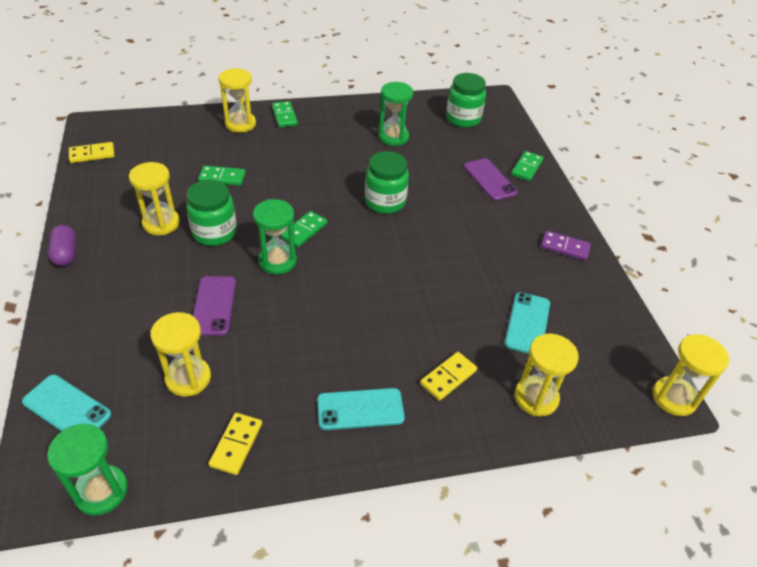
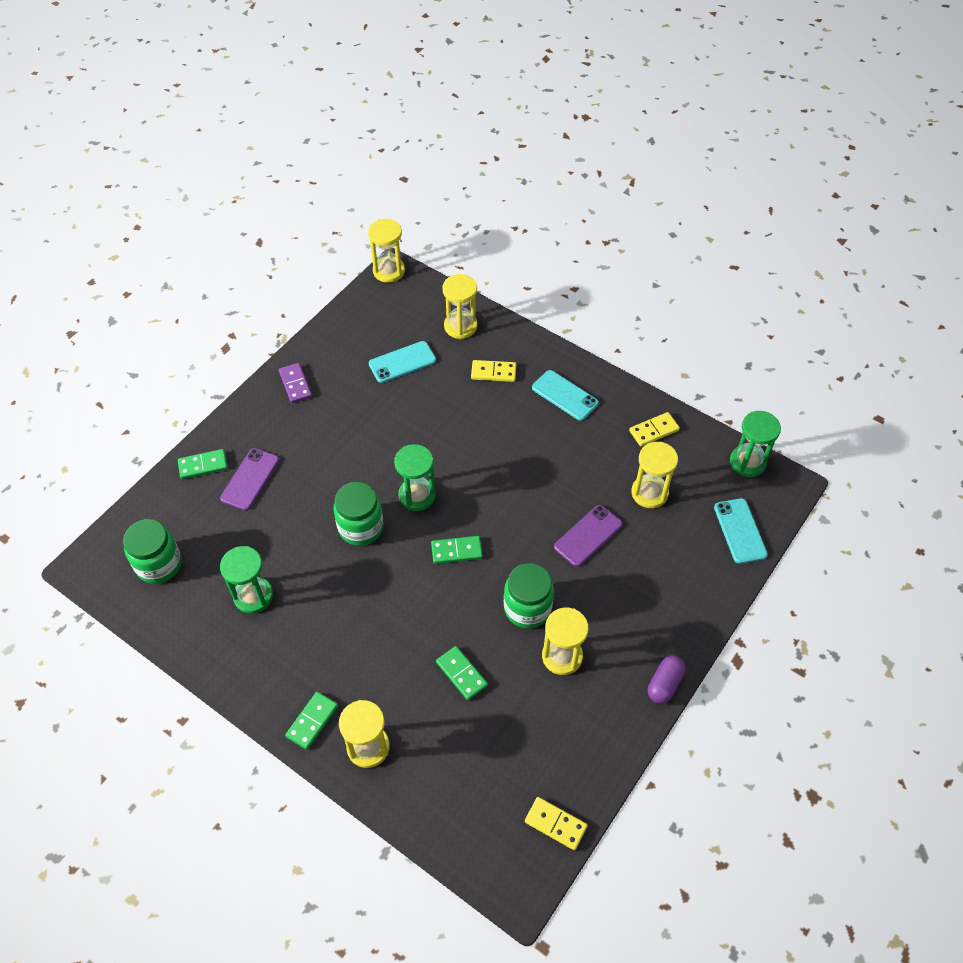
camera: 130 degrees left, 10 degrees up
green hourglass [253,199,297,275] -> green hourglass moved to [394,444,436,511]

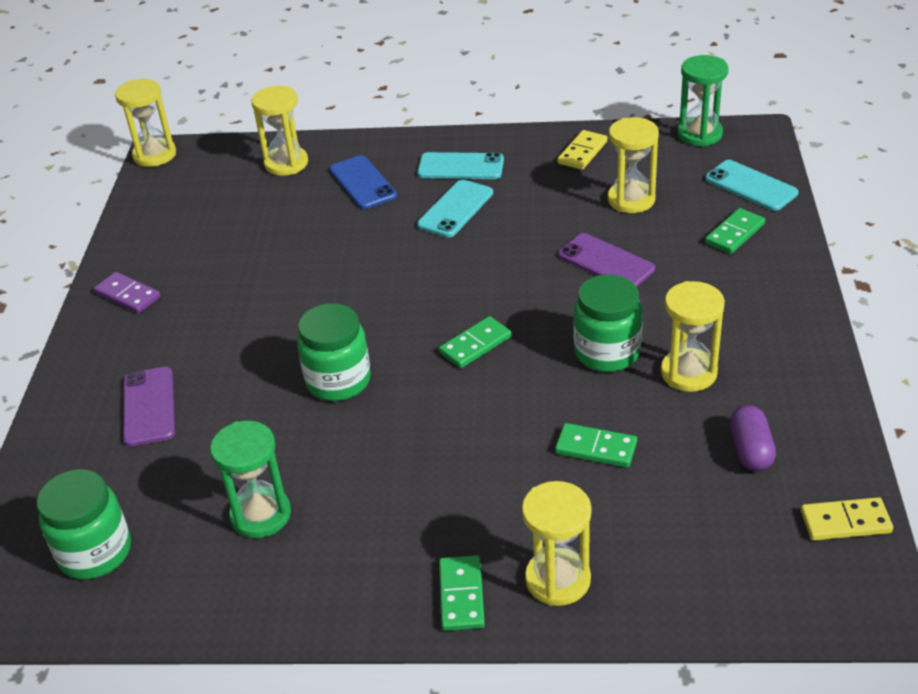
camera: 30 degrees left, 15 degrees down
green domino [178,449,228,479] -> green domino moved to [705,208,765,254]
turquoise phone [369,341,436,383] -> turquoise phone moved to [417,180,493,238]
green hourglass [394,444,436,511] -> none
yellow domino [471,360,516,382] -> blue phone [329,155,397,209]
purple phone [554,505,622,567] -> purple phone turned 60 degrees counterclockwise [558,233,655,287]
purple capsule [648,655,686,704] -> purple capsule moved to [730,405,776,471]

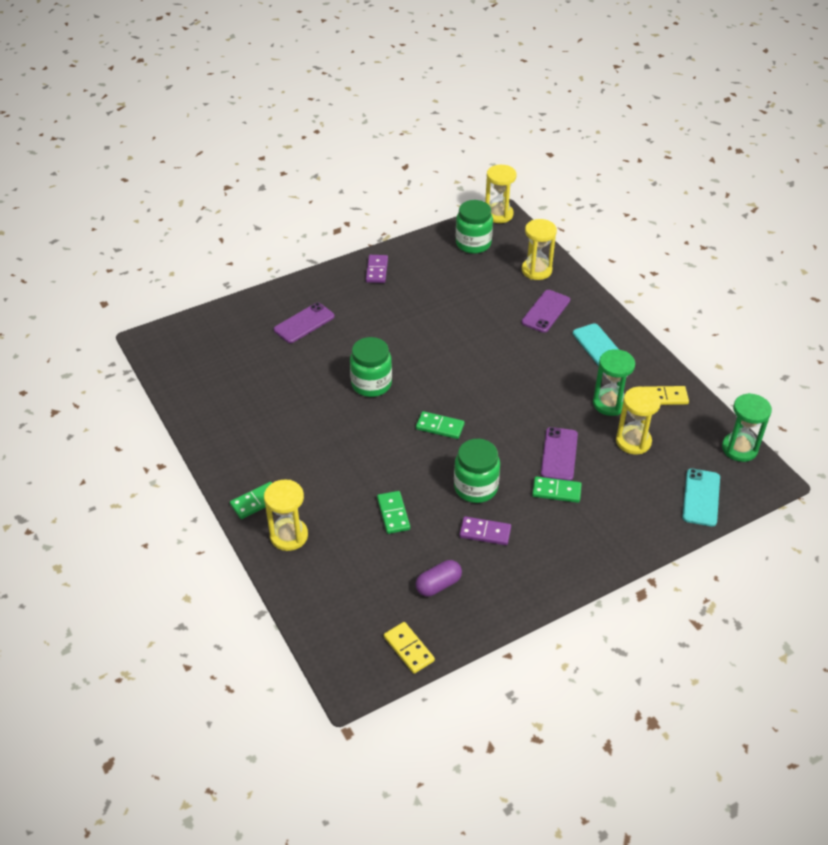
camera: 55 degrees right, 5 degrees up
green jar [37,469,131,579] -> green jar moved to [456,200,493,254]
green hourglass [210,421,291,538] -> green hourglass moved to [593,349,635,416]
blue phone [329,155,397,209] -> purple phone [521,290,570,333]
turquoise phone [417,180,493,238] -> none
yellow hourglass [661,281,725,392] -> purple domino [459,516,511,545]
green domino [705,208,765,254] -> green domino moved to [532,476,582,503]

